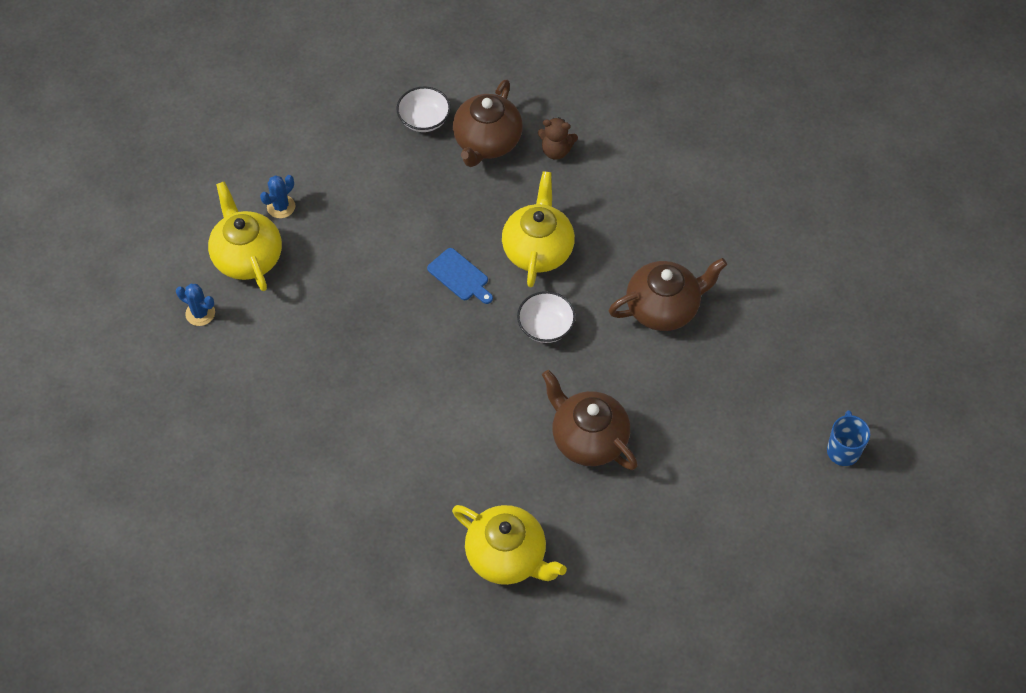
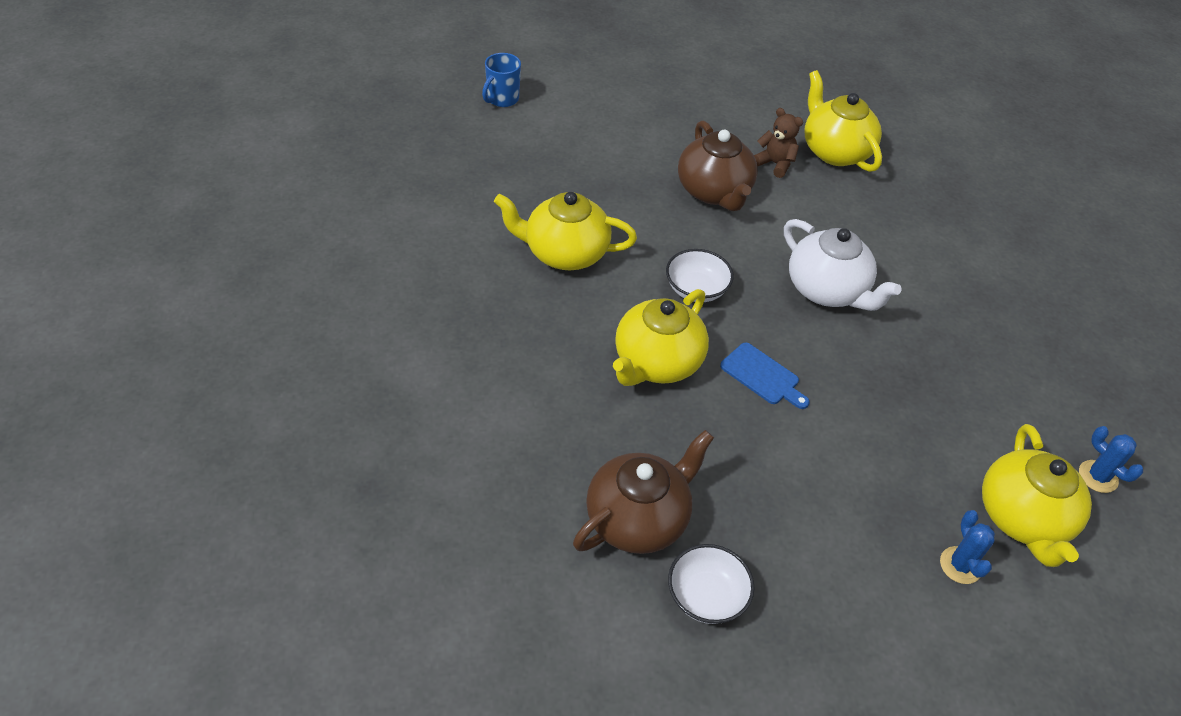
camera: 155 degrees left, 10 degrees down
blue cactus [260,175,295,218] -> blue cactus turned 75 degrees counterclockwise [940,510,995,584]
blue cutting board [427,248,493,304] -> blue cutting board turned 150 degrees clockwise [720,342,810,409]
brown teddy bear [538,117,578,160] -> brown teddy bear moved to [754,108,803,178]
brown teapot [609,258,727,331] -> yellow teapot [494,192,637,270]
none -> white teapot [784,219,901,311]

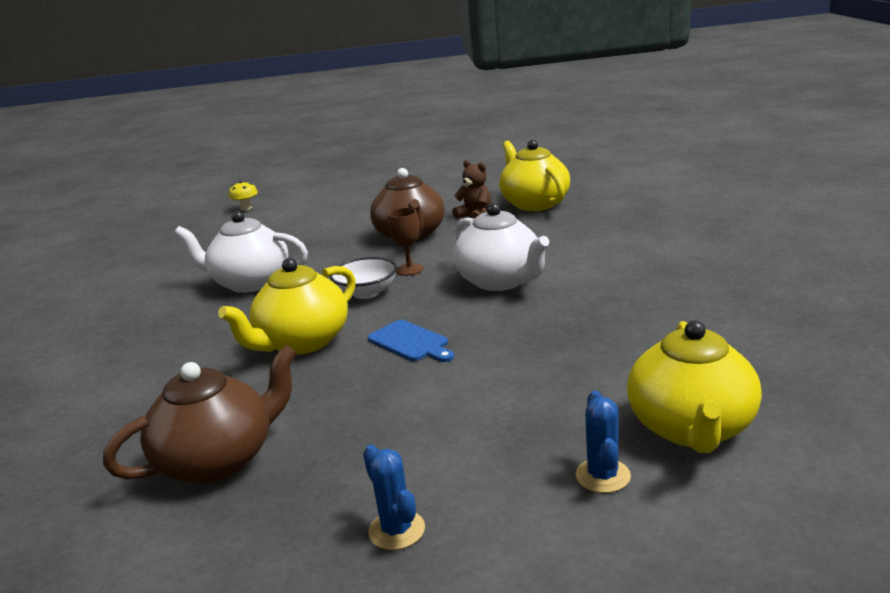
camera: 10 degrees right, 25 degrees down
blue mug [482,53,521,107] -> yellow mushroom [229,181,258,211]
yellow teapot [494,192,637,270] -> white teapot [174,211,308,293]
white bowl [668,544,755,624] -> none
blue cactus [1079,426,1143,493] -> blue cactus moved to [363,445,425,550]
none -> brown goblet [388,208,424,276]

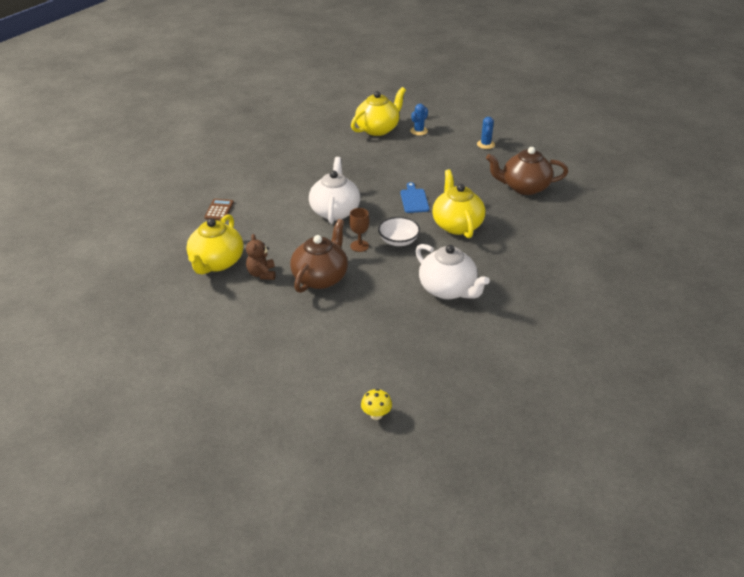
camera: 145 degrees left, 15 degrees up
yellow teapot [218,258,356,355] -> yellow teapot turned 90 degrees counterclockwise [432,169,485,238]
none -> brown calculator [204,199,234,220]

